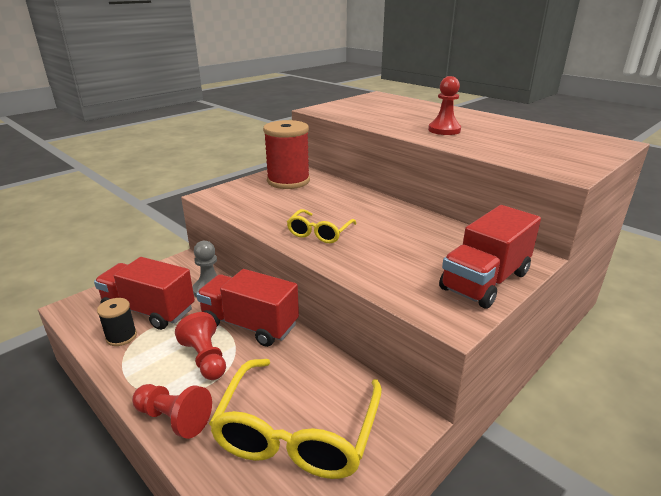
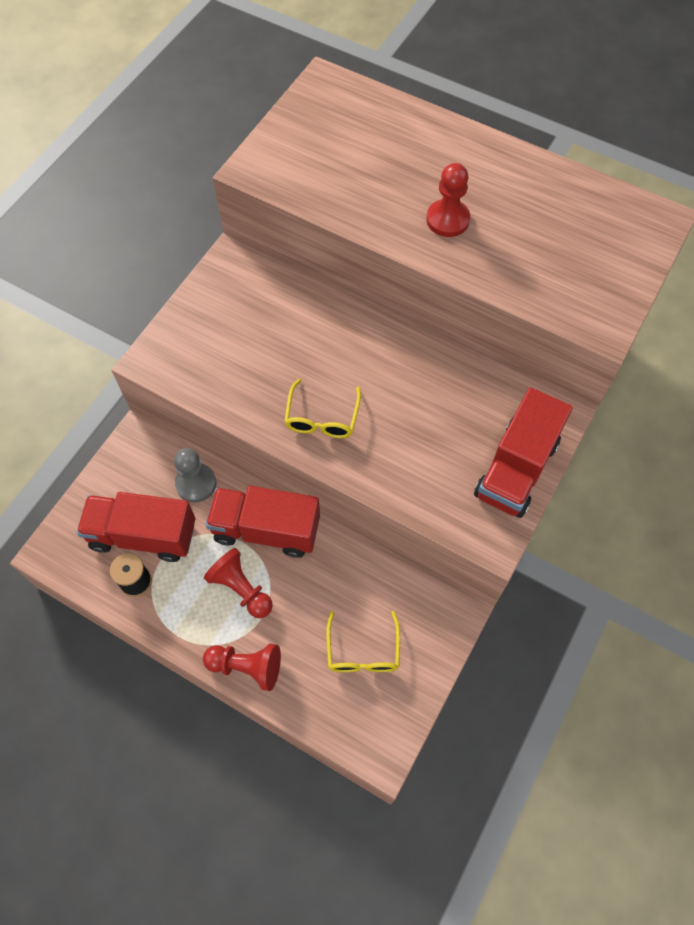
camera: 15 degrees left, 35 degrees up
yellow glasses [209,359,382,479] -> yellow glasses [326,611,400,672], size x0.53
red spool [263,120,310,189] -> none

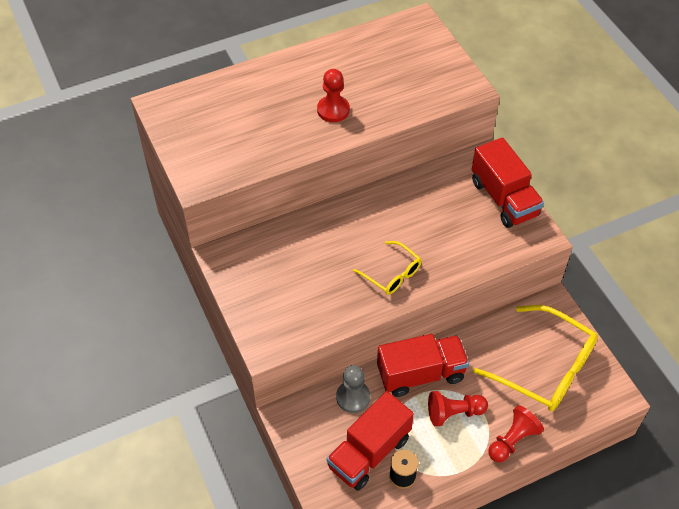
camera: 55 degrees left, 10 degrees down
red truck [206,486,320,558] -> red truck turned 150 degrees counterclockwise [377,334,469,397]
yellow glasses [326,611,400,672] -> yellow glasses [473,305,598,411], size x1.88

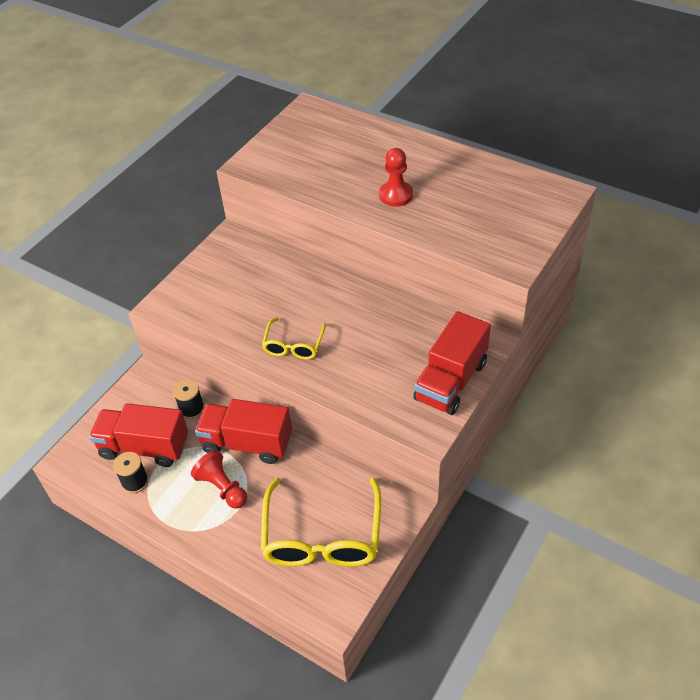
camera: 60 degrees right, 5 degrees down
grey pawn [336,365,370,413] -> black spool [173,379,204,419]
red truck [377,334,469,397] -> red truck turned 150 degrees clockwise [195,399,292,464]
red pawn [488,405,544,462] -> none

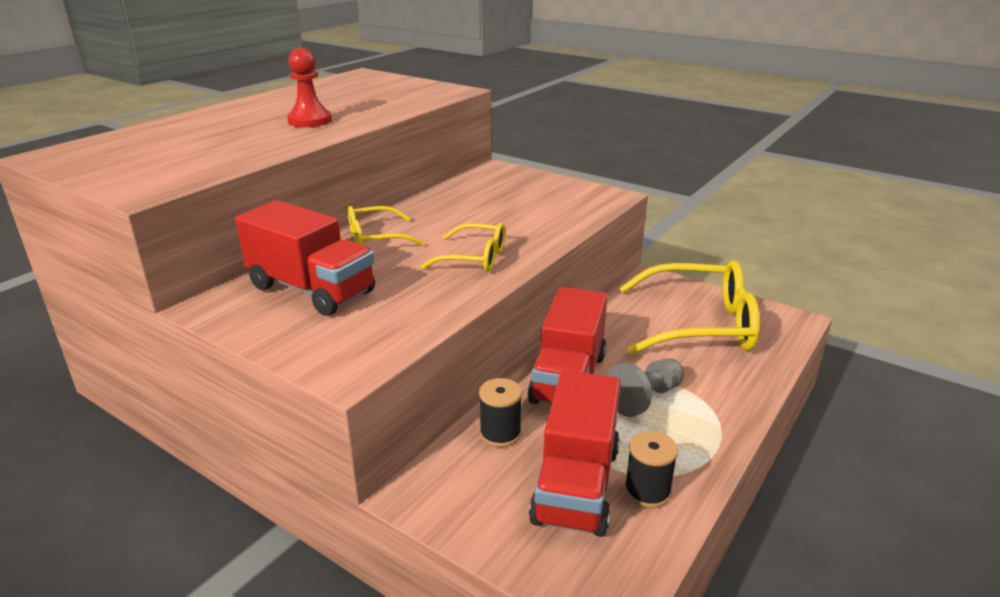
camera: 90 degrees left, 20 degrees down
red pawn [191,450,247,509] -> grey pawn [605,358,684,417]
red truck [413,311,491,415] -> red truck moved to [235,200,375,316]
none -> yellow glasses [348,206,425,246]

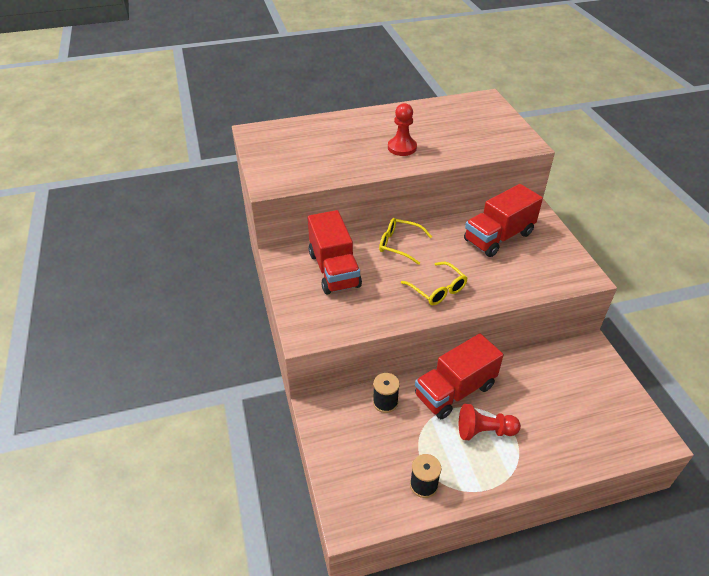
camera: 40 degrees right, 15 degrees up
red truck [529,370,621,537] -> red truck moved to [464,184,543,257]
grey pawn [605,358,684,417] -> red pawn [459,404,521,440]
yellow glasses [620,261,760,355] -> none

